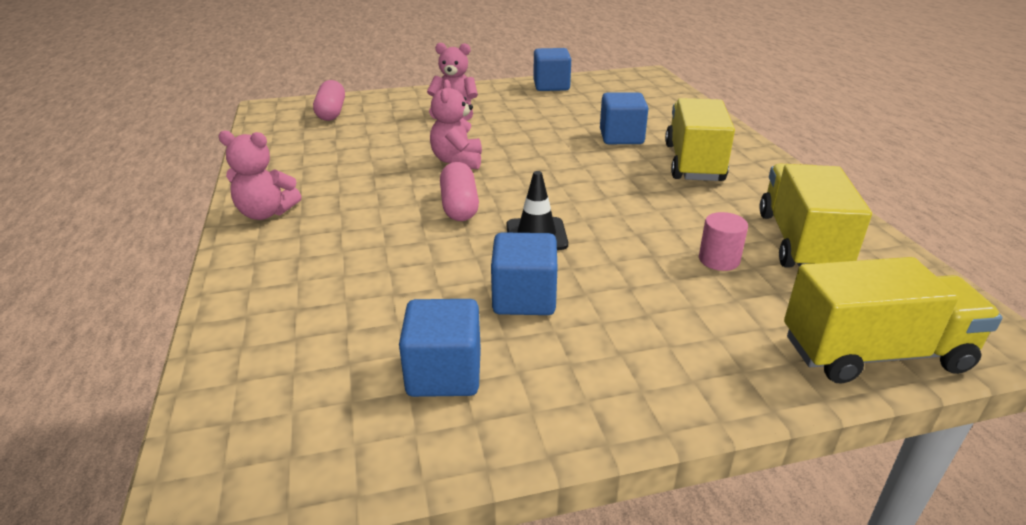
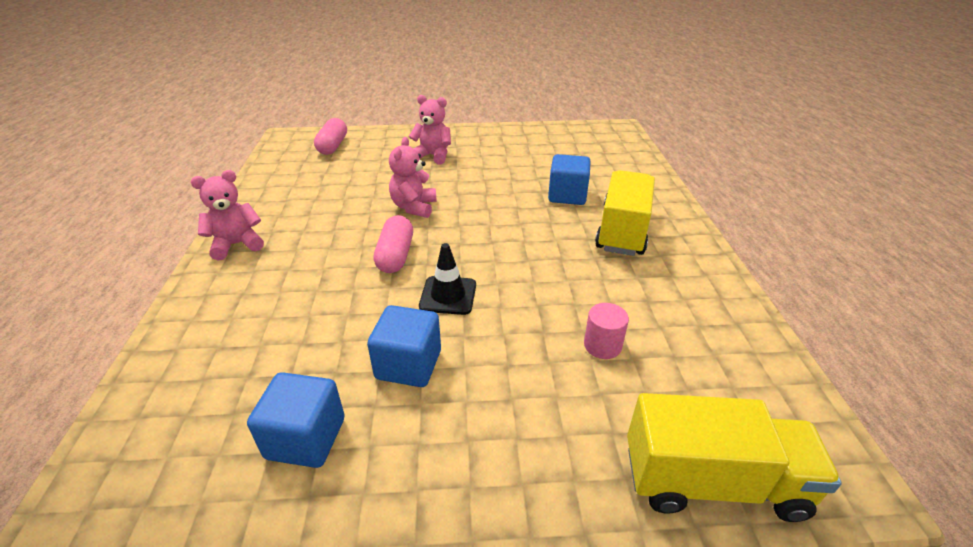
camera: 10 degrees right, 5 degrees up
pink teddy bear [218,131,302,220] -> pink teddy bear turned 135 degrees clockwise [191,170,264,260]
blue cube [533,48,571,91] -> none
yellow truck [760,164,872,268] -> none

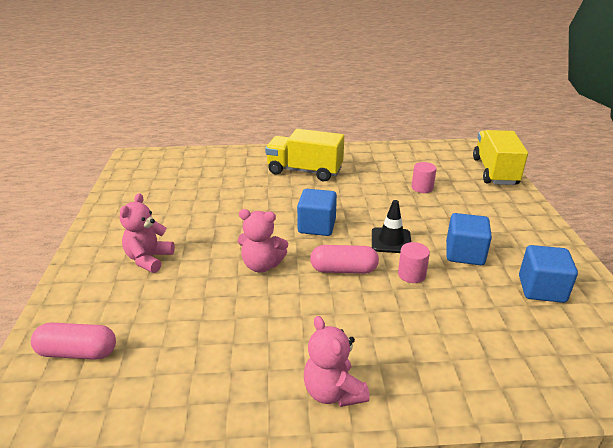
camera: 90 degrees left, 5 degrees down
blue cube [548,154,591,205] -> blue cube moved to [297,189,337,236]
none -> pink cylinder [398,242,430,283]

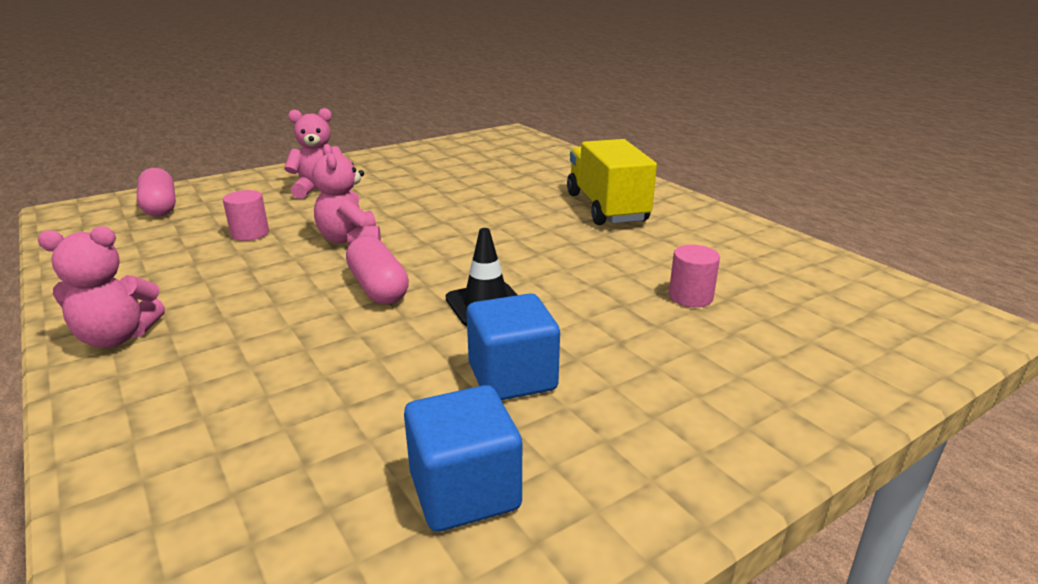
camera: 60 degrees right, 5 degrees down
blue cube [297,189,337,236] -> none
pink teddy bear [304,316,370,407] -> pink teddy bear turned 135 degrees counterclockwise [38,226,165,348]
pink cylinder [398,242,430,283] -> pink cylinder moved to [223,190,269,241]
yellow truck [473,130,528,185] -> none

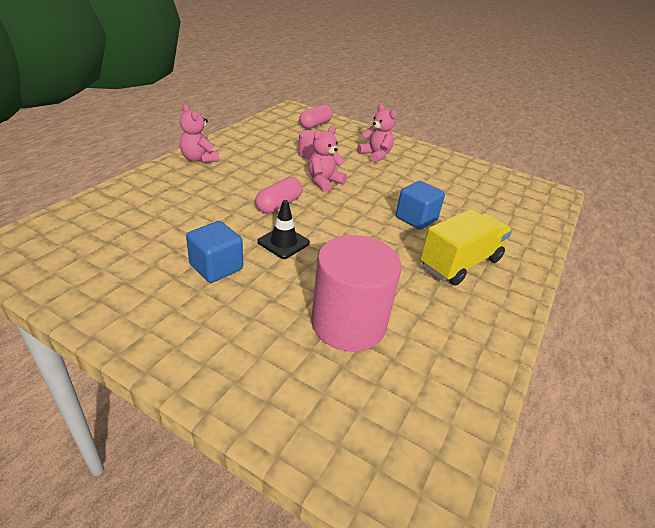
camera: 60 degrees right, 10 degrees up
blue cube [404,385,522,532] -> blue cube moved to [396,181,445,230]
pink cylinder [669,245,720,307] -> pink cylinder [311,235,401,352], size x2.38

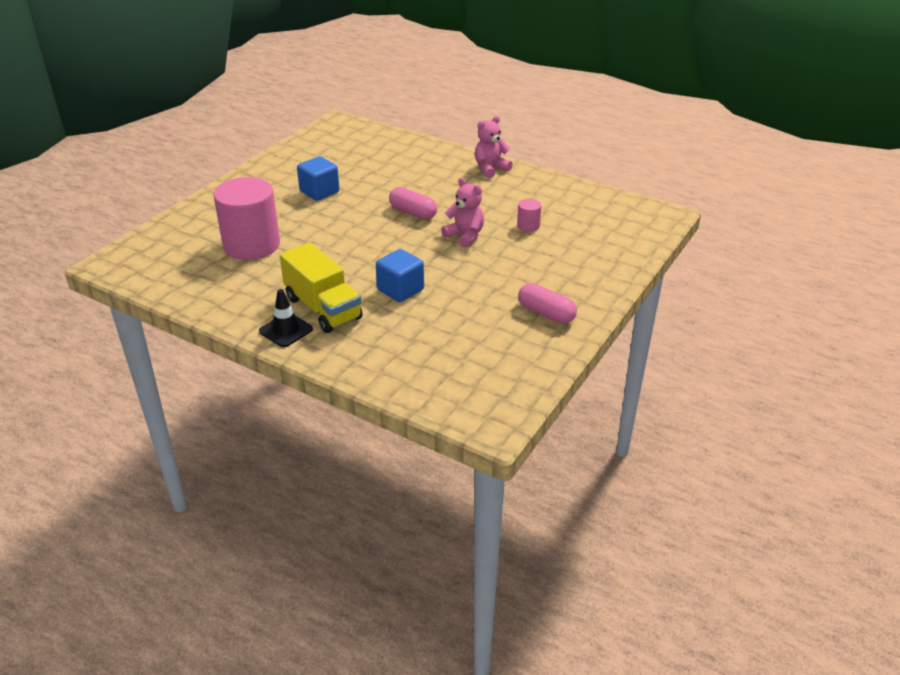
camera: 95 degrees right, 0 degrees up
black traffic cone [257,200,310,259] -> black traffic cone moved to [259,289,313,347]
pink capsule [299,104,333,129] -> pink capsule moved to [518,283,577,324]
pink teddy bear [357,104,396,163] -> none

